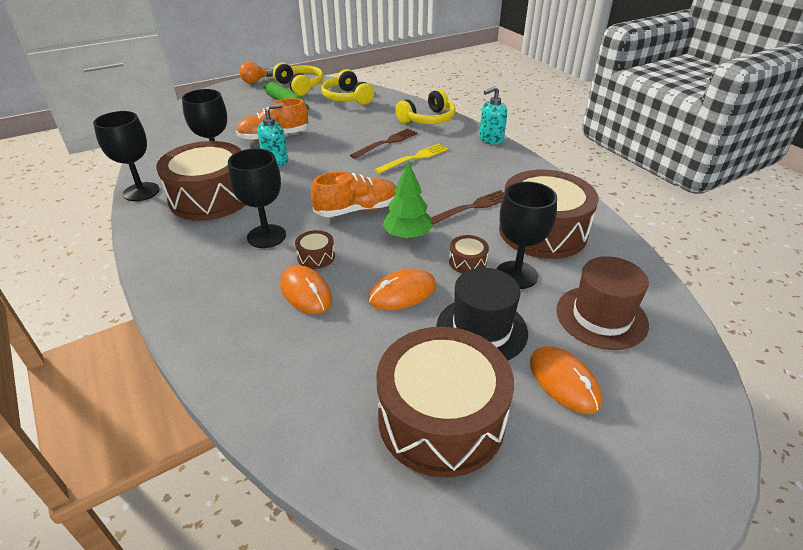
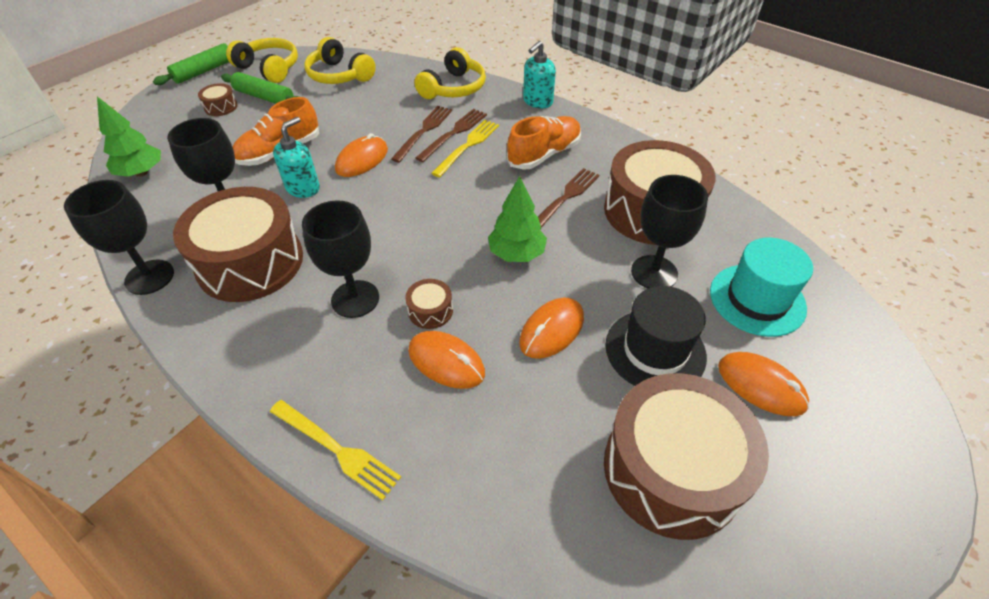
camera: 20 degrees left, 10 degrees up
orange light bulb [239,62,273,83] -> green rolling pin [153,43,229,85]
orange shoe [311,171,396,217] -> orange shoe moved to [507,116,581,170]
brown drum [449,235,489,273] -> brown drum moved to [198,83,238,116]
brown hat [556,256,649,350] -> turquoise hat [710,238,813,337]
none -> green tree [97,96,161,177]
none -> yellow fork [270,400,401,500]
none -> orange mouse [335,133,388,177]
none -> brown fork [415,109,487,162]

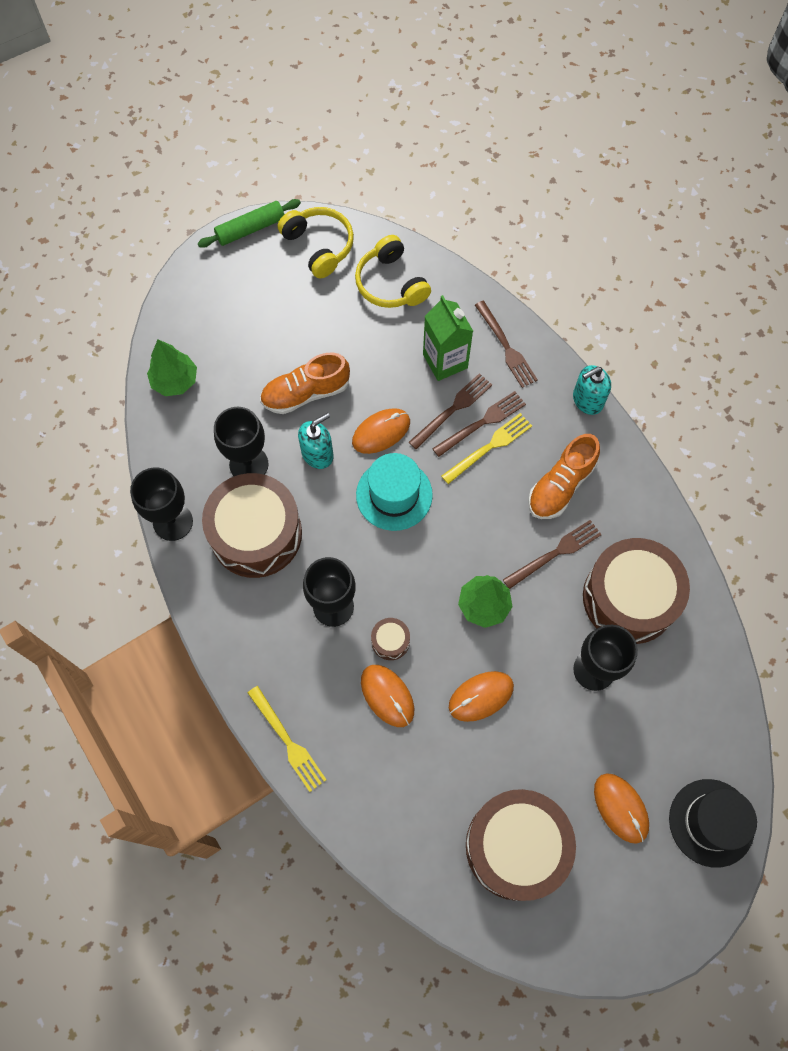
camera: 20 degrees right, 20 degrees up
brown drum [198,83,238,116] -> none
green rolling pin [221,72,299,104] -> none
yellow headphones [414,47,486,99] -> brown fork [475,301,538,388]
orange shoe [507,116,581,170] -> orange shoe turned 150 degrees clockwise [528,434,600,519]
black hat [605,286,707,386] -> black hat moved to [669,779,757,868]
turquoise hat [710,238,813,337] -> turquoise hat moved to [356,453,433,531]
none -> green carton [423,295,473,381]

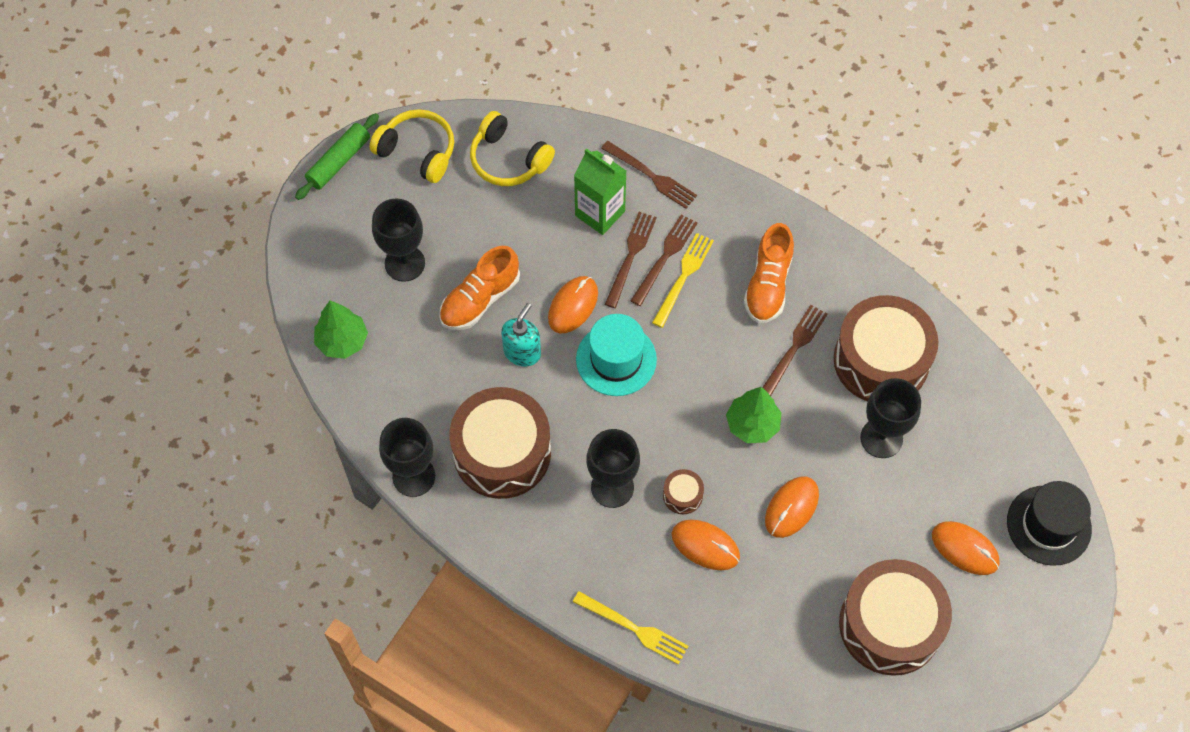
camera: 25 degrees left, 5 degrees down
black goblet [214,407,269,476] -> black goblet moved to [372,198,425,282]
turquoise soap dispenser [573,365,611,415] -> none

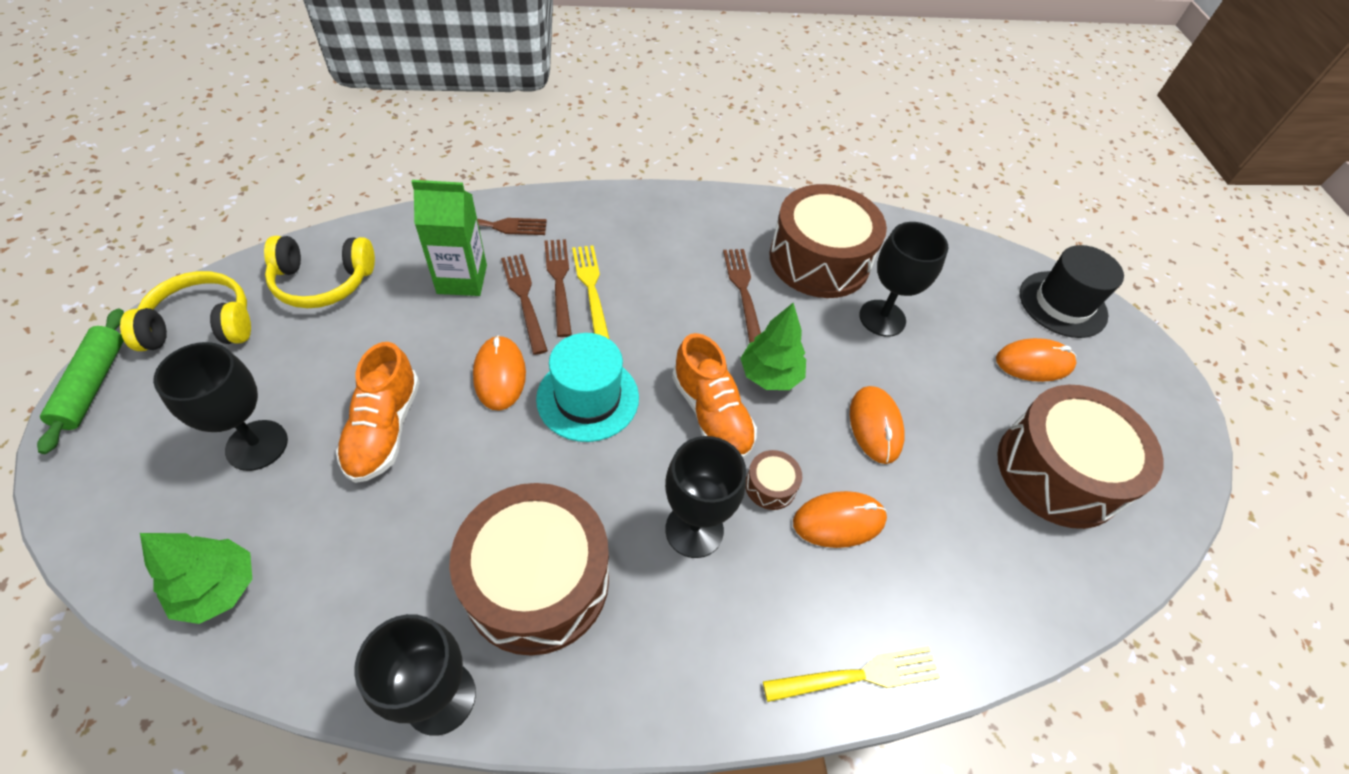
camera: 45 degrees left, 10 degrees down
turquoise soap dispenser [501,303,541,367] -> none
orange shoe [744,223,794,323] -> orange shoe moved to [672,333,757,459]

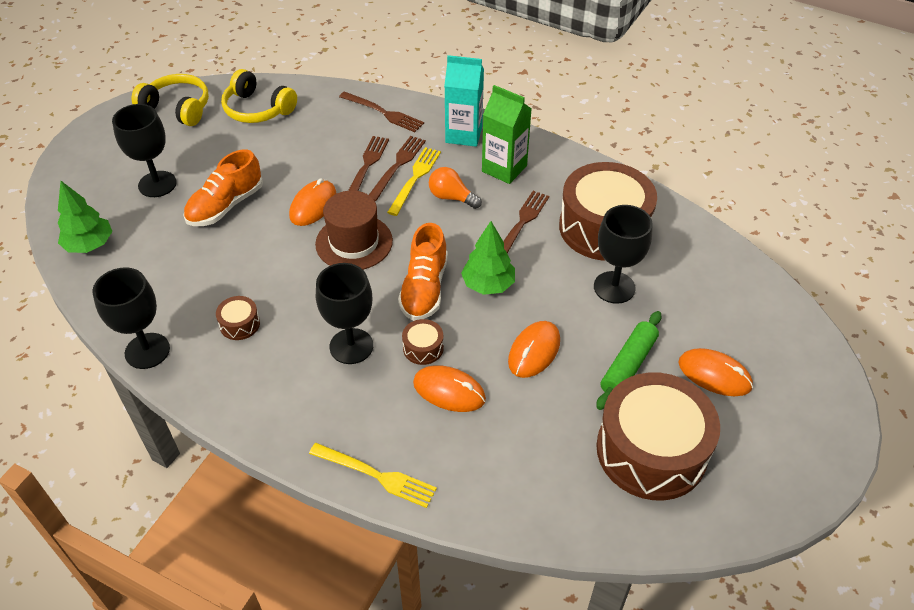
camera: 40 degrees right, 5 degrees down
green rolling pin [37,309,124,454] -> green rolling pin moved to [597,311,661,410]
green carton [411,180,487,296] -> green carton moved to [482,85,531,184]
brown drum [449,483,609,656] -> brown drum [216,296,260,340], size x0.40
turquoise hat [536,333,639,442] -> brown hat [315,191,393,270]
black hat [1020,245,1124,338] -> none
none -> orange light bulb [429,167,482,209]
none -> turquoise carton [444,55,484,147]

